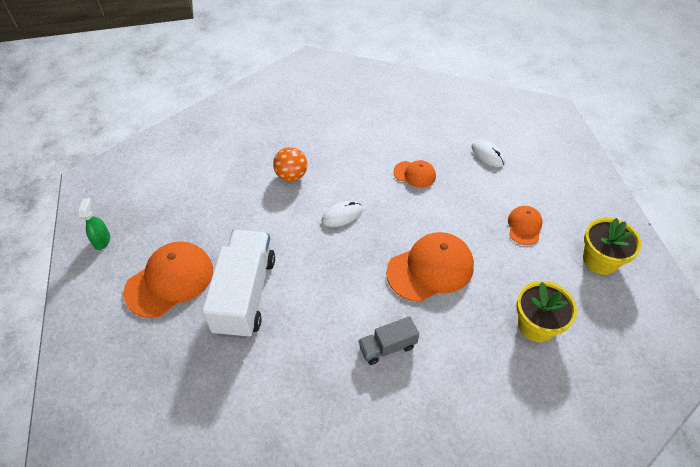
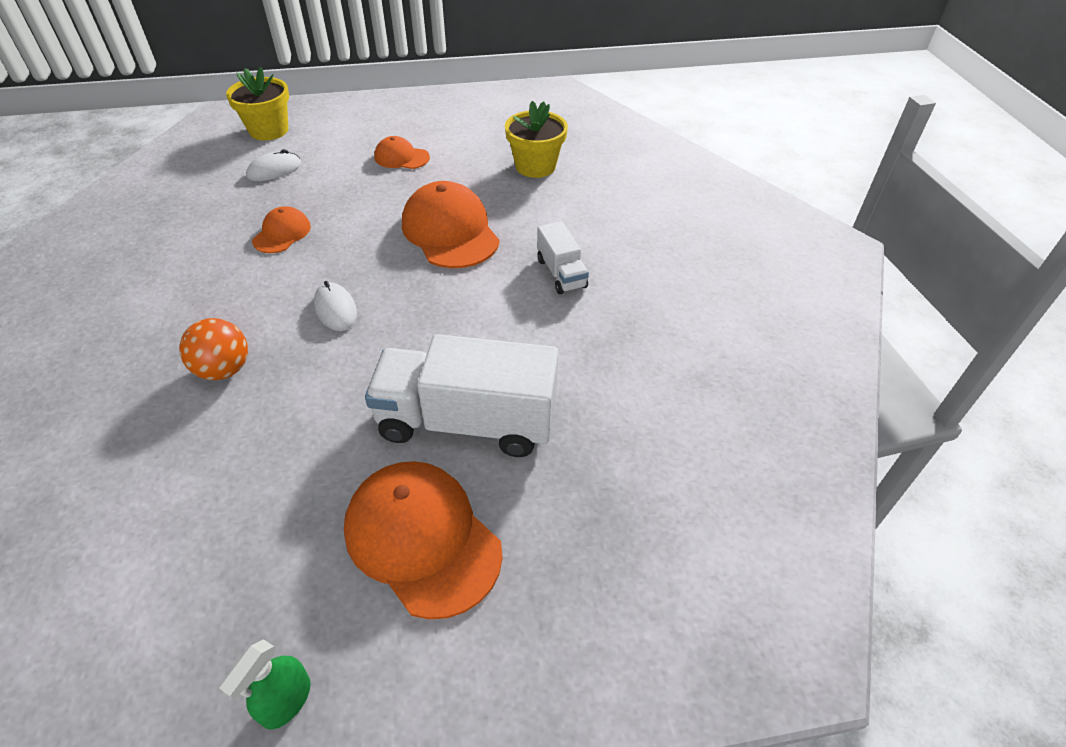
camera: 90 degrees left, 5 degrees down
green spray bottle [78,198,110,250] -> green spray bottle turned 60 degrees counterclockwise [219,639,311,730]
grey truck [359,316,419,365] -> white truck [537,221,589,294]
yellow flower pot [583,218,642,275] -> yellow flower pot moved to [226,67,289,141]

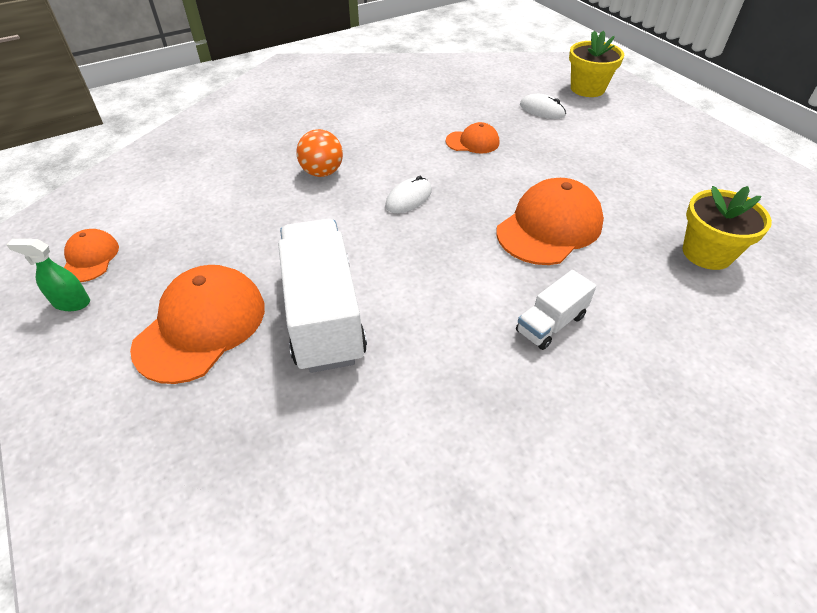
camera: 70 degrees right, 0 degrees up
orange cap [375,136,430,169] -> orange cap moved to [64,229,119,282]

